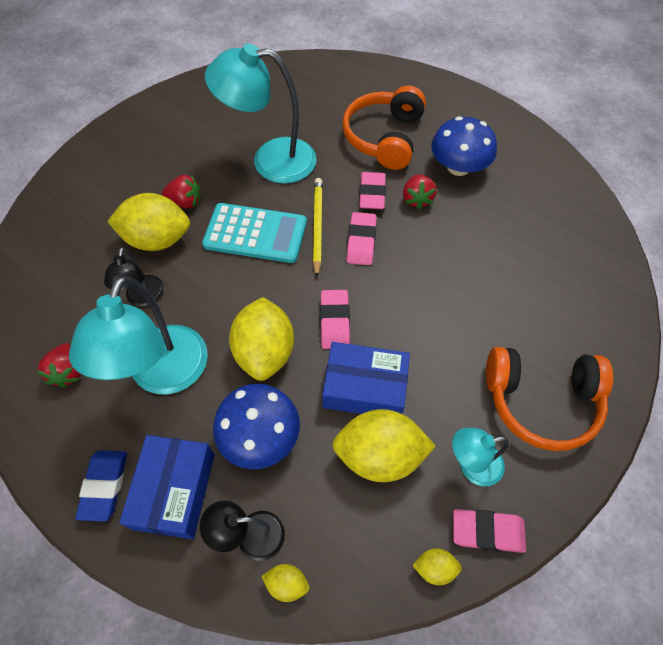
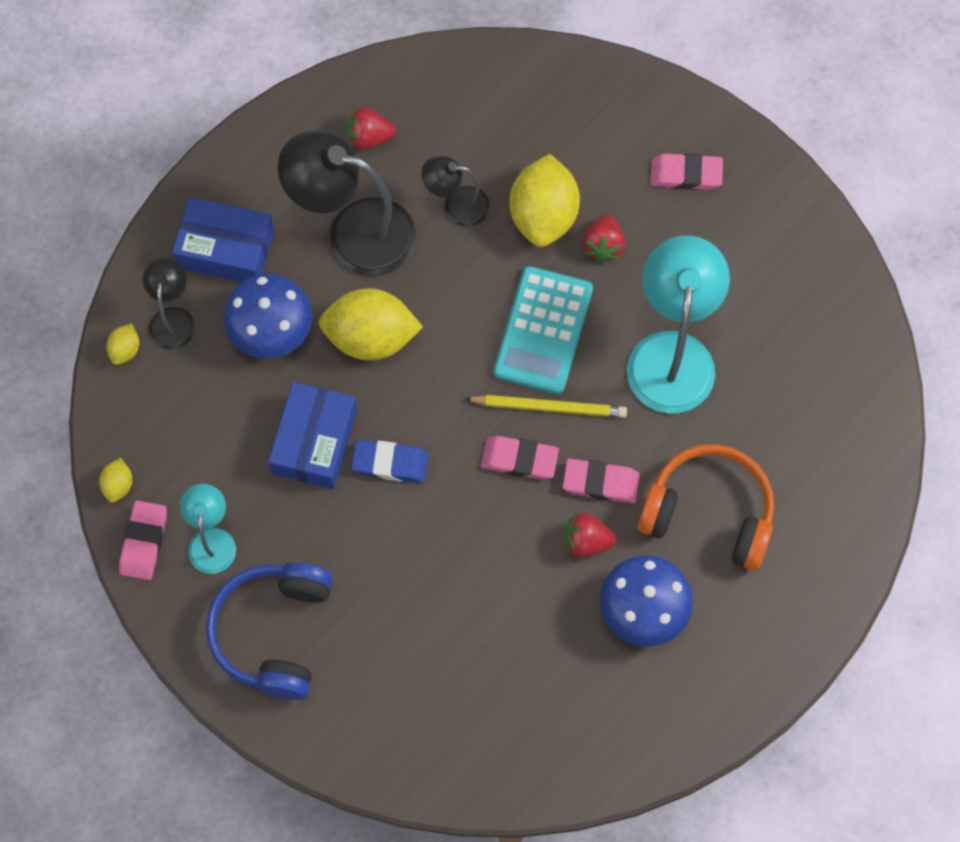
camera: 95 degrees right, 10 degrees up
turquoise lamp [69,276,208,395] -> black lamp [278,131,417,276]
blue eraser [75,450,127,522] -> blue eraser moved to [351,440,429,483]
pink eraser [320,290,350,349] -> pink eraser moved to [651,153,723,190]
yellow lemon [332,409,436,482] -> none
orange headphones [486,347,613,451] -> blue headphones [206,562,333,700]

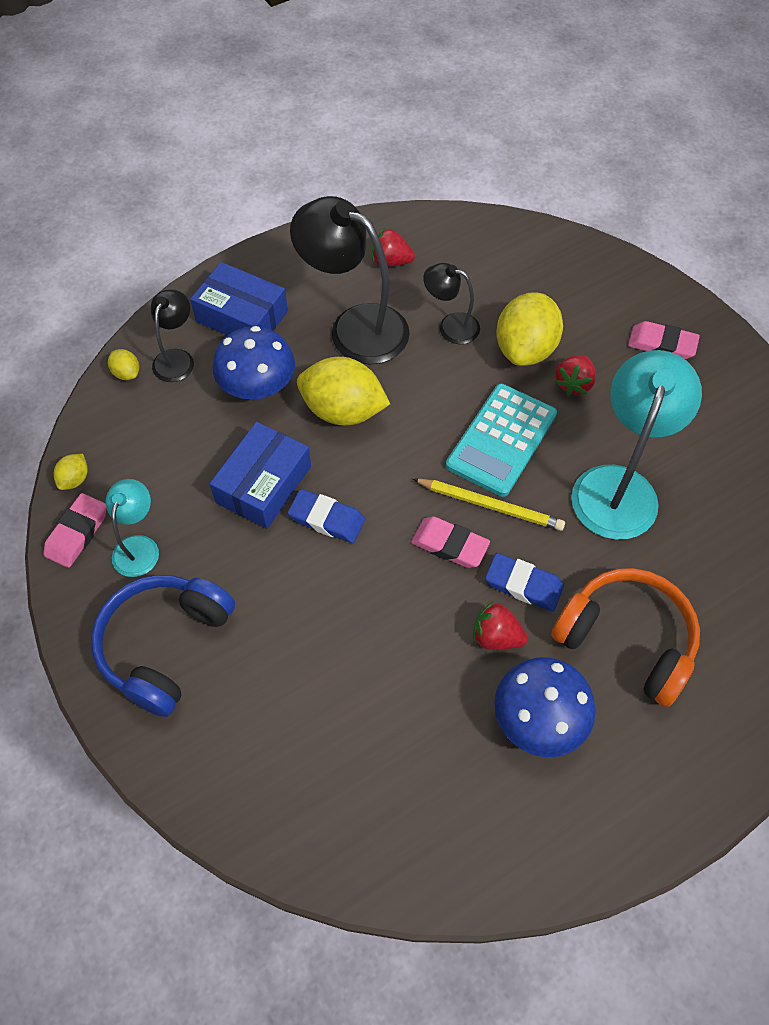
camera: 15 degrees right, 10 degrees down
yellow lemon [106,324,139,365] -> yellow lemon turned 75 degrees counterclockwise [108,349,139,380]
pink eraser [563,459,639,503] -> blue eraser [485,553,564,611]

